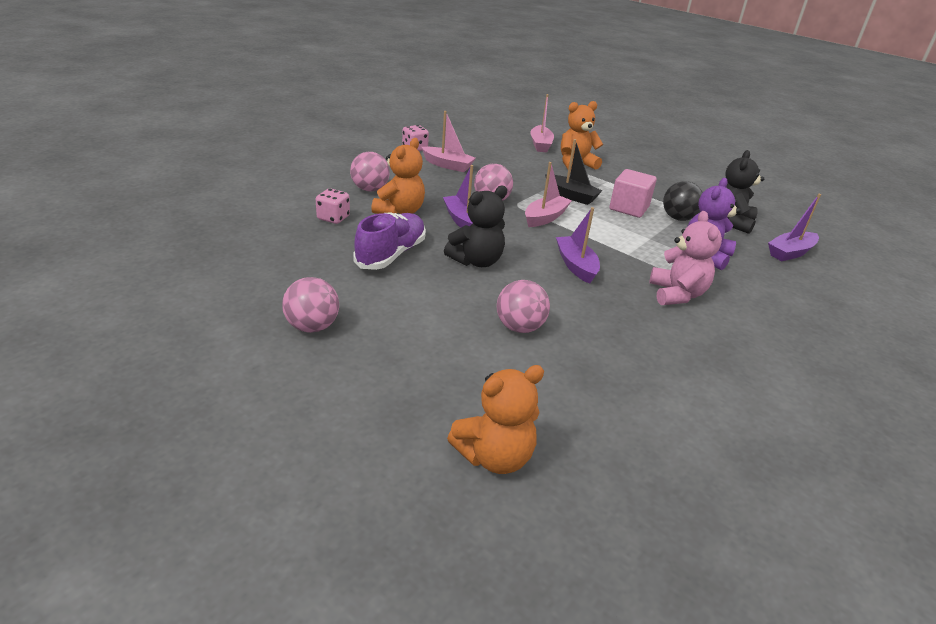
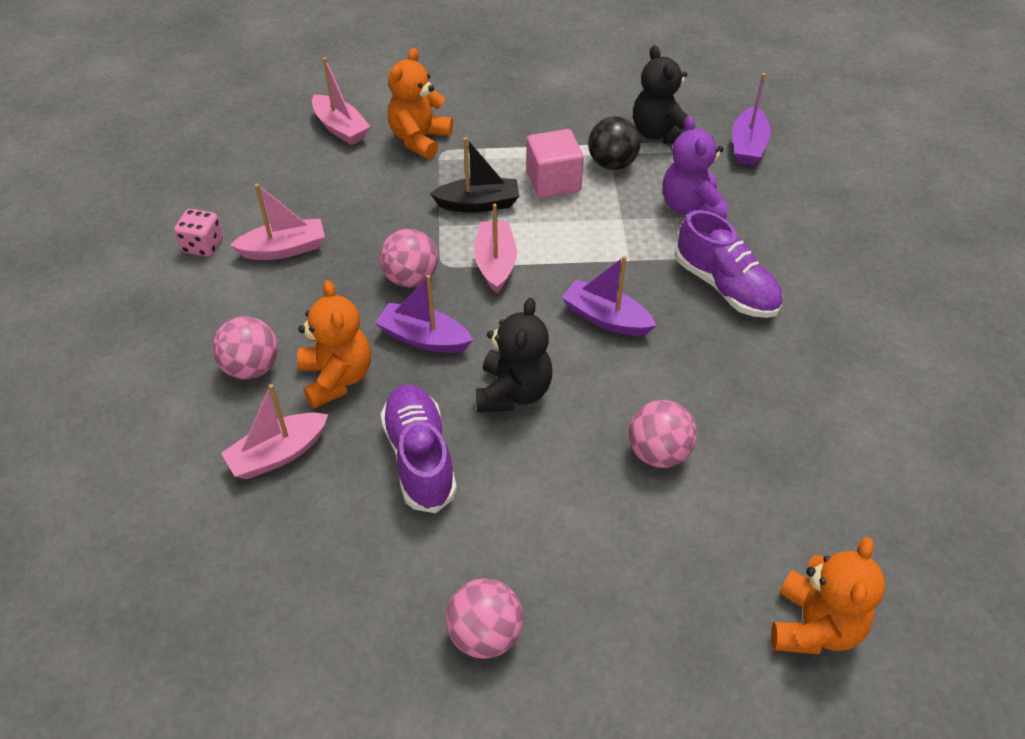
camera: 40 degrees left, 15 degrees up
pink dice [316,188,350,224] -> pink boat [221,384,328,479]
pink teddy bear [649,211,722,305] -> purple shoe [675,210,782,318]

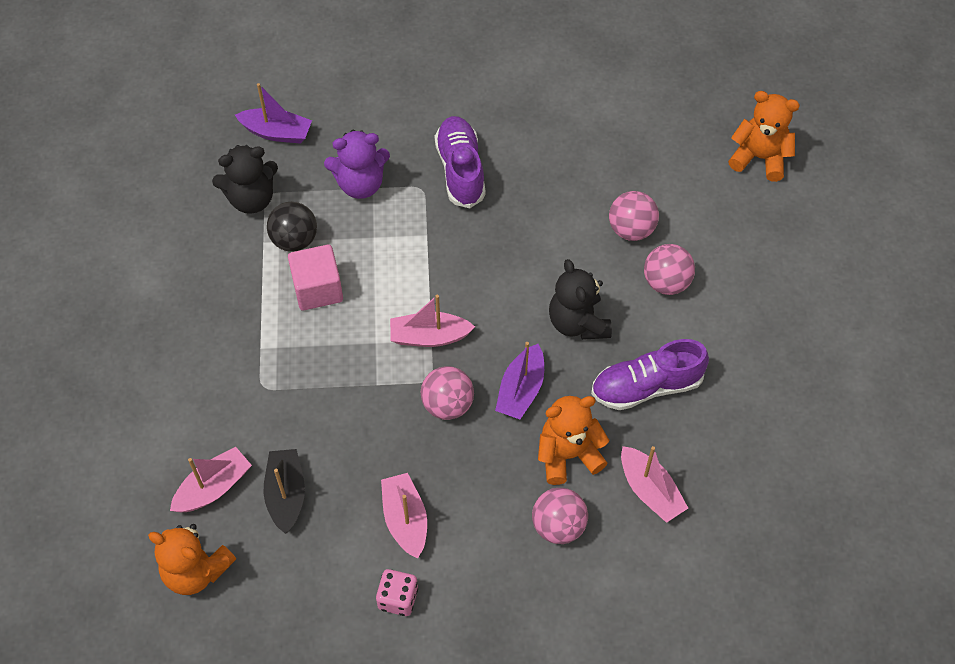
camera: 90 degrees left, 10 degrees up
orange teddy bear [388,48,453,159] -> orange teddy bear moved to [148,524,236,595]
black boat [430,137,519,213] -> black boat moved to [263,449,305,534]
pink ball [445,578,523,659] -> pink ball moved to [644,244,695,295]
black teddy bear [476,298,553,412] -> black teddy bear turned 120 degrees counterclockwise [549,259,612,340]
purple boat [562,256,657,336] -> none
purple shoe [675,210,782,318] -> purple shoe turned 60 degrees counterclockwise [435,116,486,208]

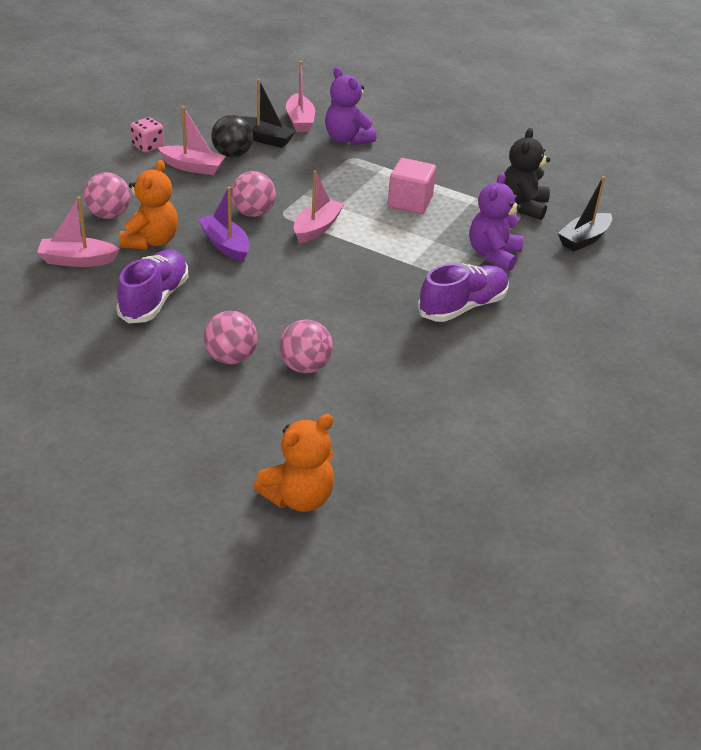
camera: 120 degrees right, 20 degrees down
orange teddy bear [148,524,236,595] -> none
purple boat [235,83,312,144] -> black boat [558,176,612,251]
black ball [267,202,317,252] -> black ball moved to [211,115,253,158]
purple shoe [435,116,486,208] -> purple shoe turned 60 degrees counterclockwise [418,263,509,322]
black teddy bear [549,259,612,340] -> none
none -> purple teddy bear [325,67,376,145]

